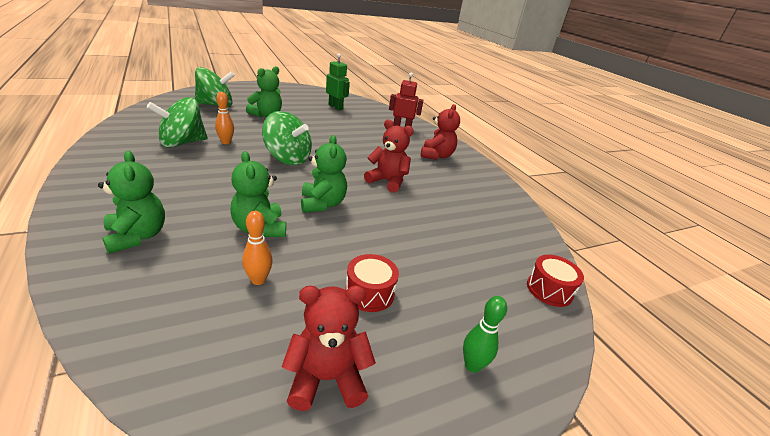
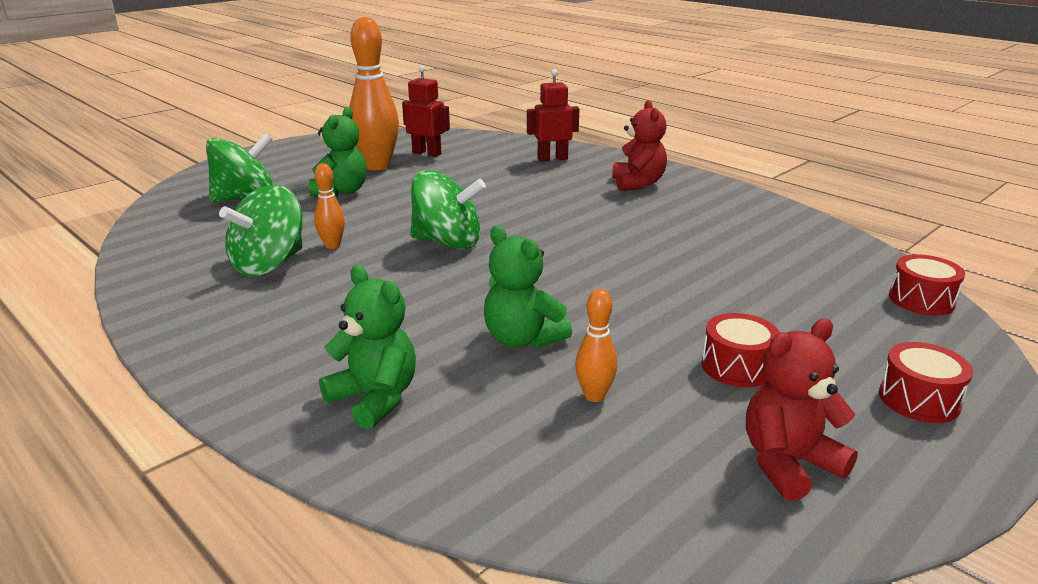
camera: 15 degrees left, 5 degrees down
green teddy bear [301,135,347,213] -> none
green robot [326,54,350,110] -> red robot [402,65,450,157]
red teddy bear [364,119,414,193] -> none
green bowling pin [463,296,507,373] -> red drum [879,342,973,423]
none -> orange bowling pin [349,17,399,170]

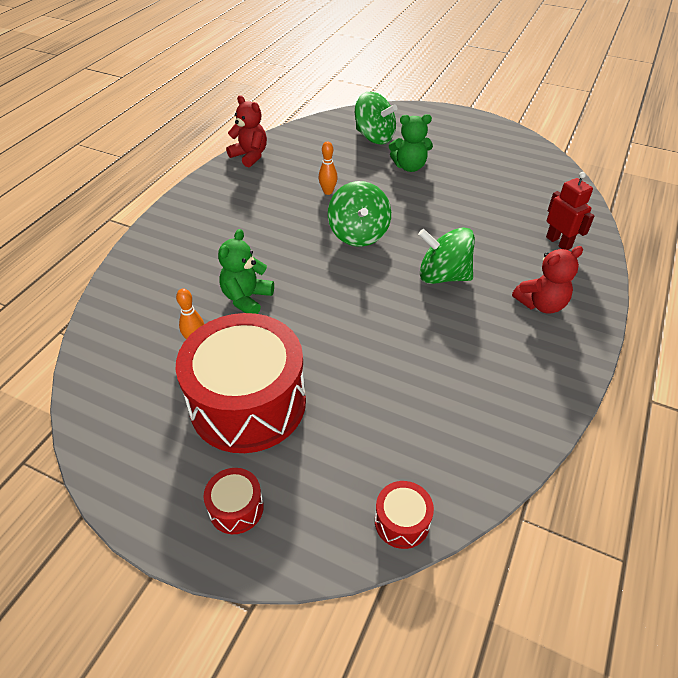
camera: 70 degrees right, 20 degrees up
green spinning top [219,185,303,276] -> green spinning top moved to [418,227,475,284]
green teddy bear [319,266,416,430] -> none
orange bowling pin [349,17,399,170] -> none
red robot [402,65,450,157] -> none
red drum [702,313,780,387] -> red drum [176,313,306,453], size x2.43
red teddy bear [746,319,858,501] -> red teddy bear moved to [226,95,267,167]

